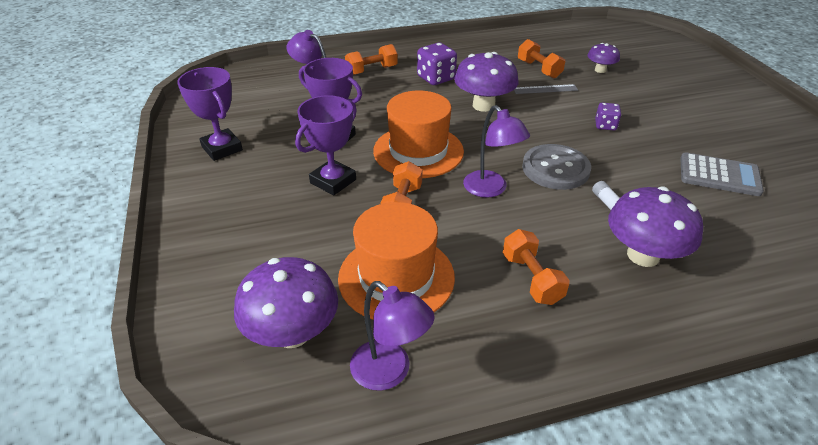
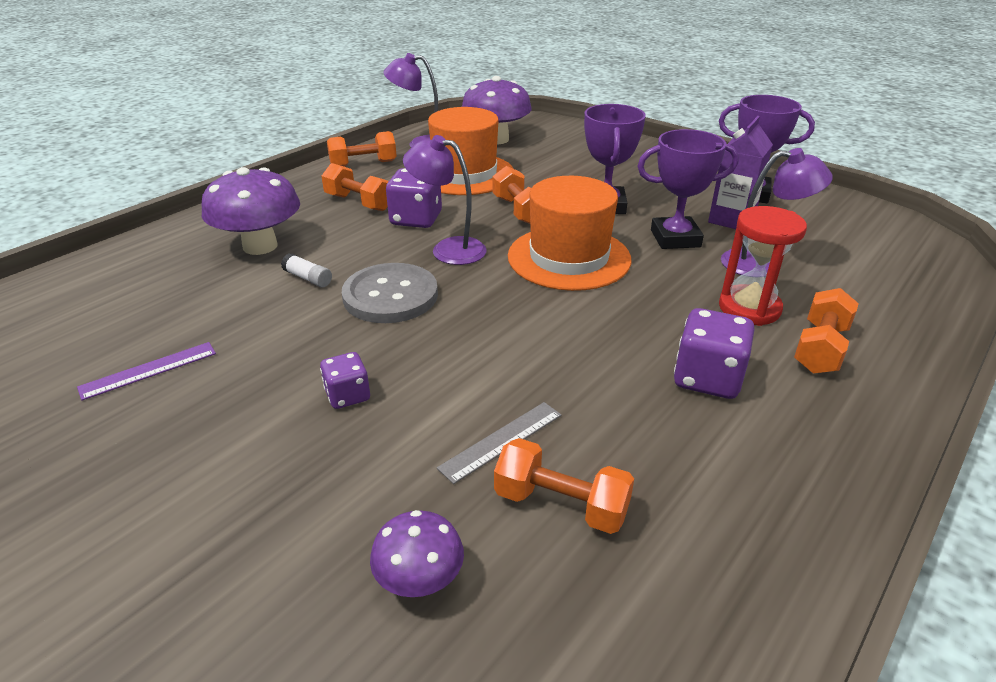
camera: 145 degrees right, 5 degrees down
purple mushroom [454,52,519,112] -> none
grey calculator [680,152,764,196] -> purple ruler [77,342,216,401]
none -> orange dumbbell [327,131,397,167]
none -> purple dice [386,168,442,228]
none -> purple carton [708,116,773,229]
none -> red hourglass [719,206,807,326]

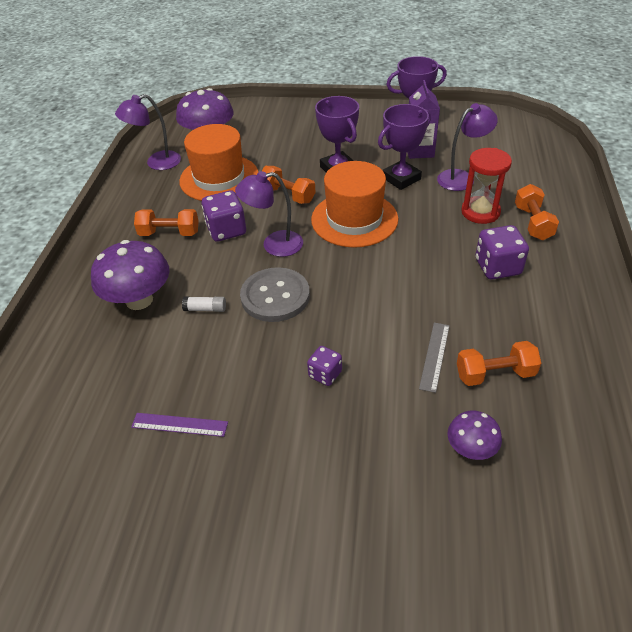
camera: 30 degrees left, 10 degrees up
purple ruler [77,342,216,401] -> purple ruler turned 75 degrees clockwise [131,413,228,437]
orange dumbbell [327,131,397,167] -> none

